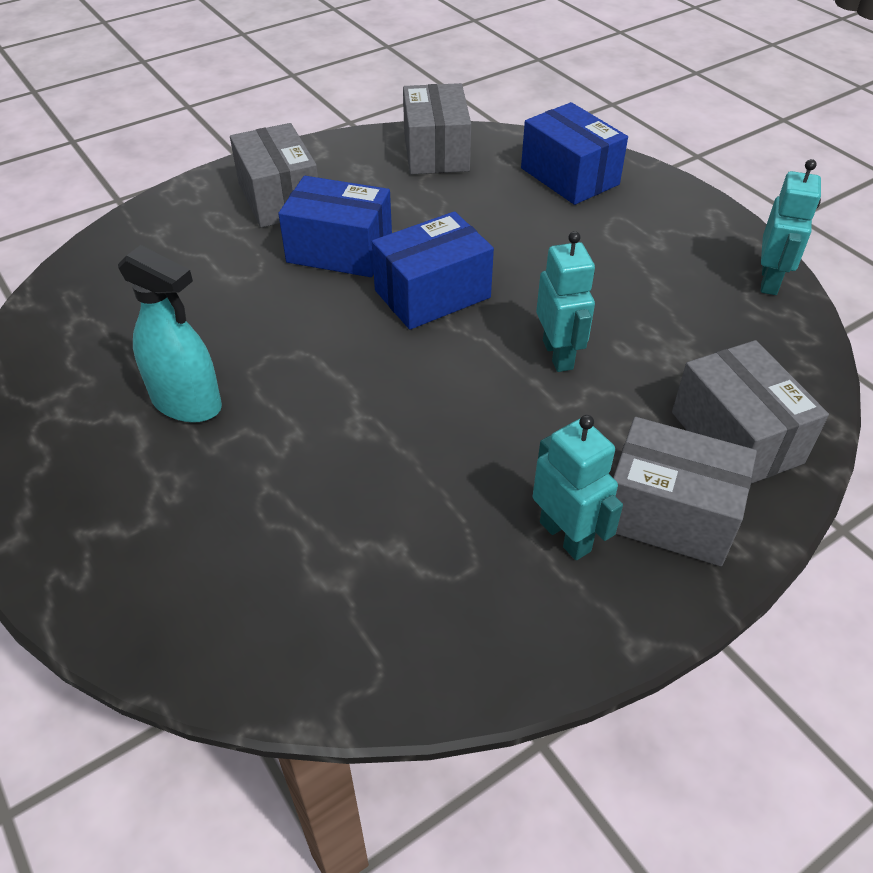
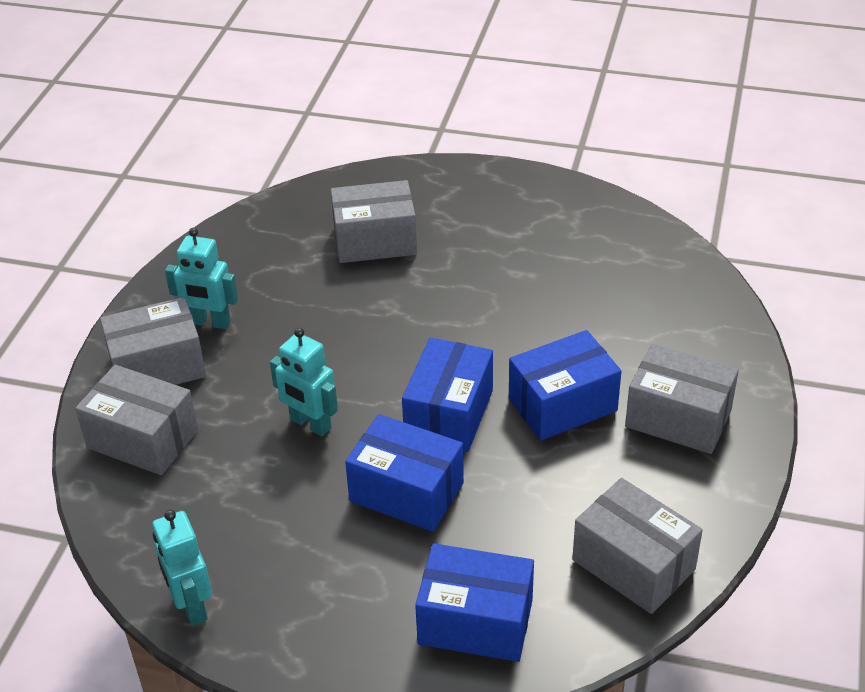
camera: 140 degrees right, 5 degrees down
turquoise spray bottle [118,245,222,423] -> none
none -> grey box [331,180,417,263]
none -> blue box [345,414,464,532]

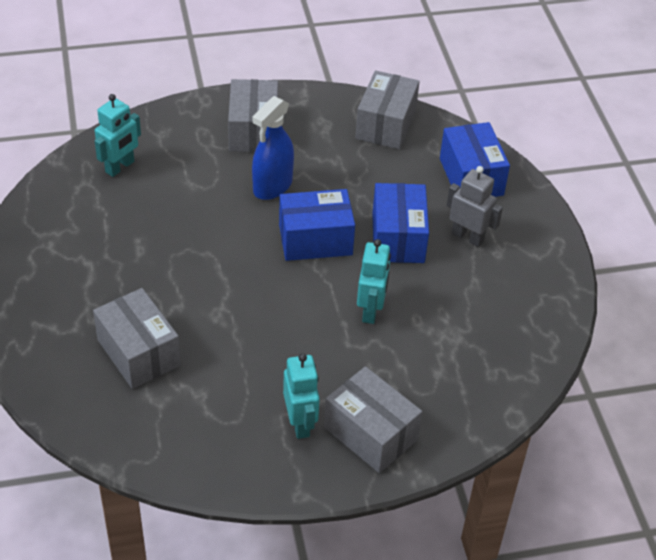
camera: 120 degrees left, 5 degrees up
grey box [75,364,198,475] -> none
turquoise robot [152,510,212,626] -> turquoise robot moved to [95,94,141,177]
blue box [509,330,621,441] -> blue spray bottle [252,96,294,200]
none -> grey robot [447,166,503,247]

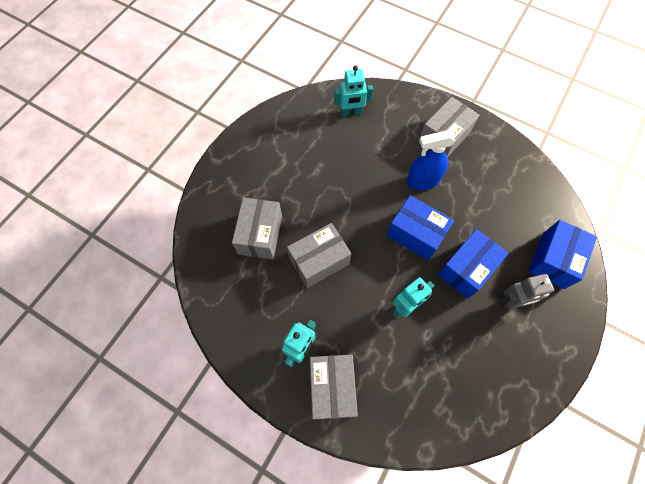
camera: 45 degrees right, 20 degrees up
grey box [355,70,419,150] -> grey box moved to [287,223,352,288]
grey robot [447,166,503,247] -> grey robot turned 90 degrees clockwise [500,274,555,309]

